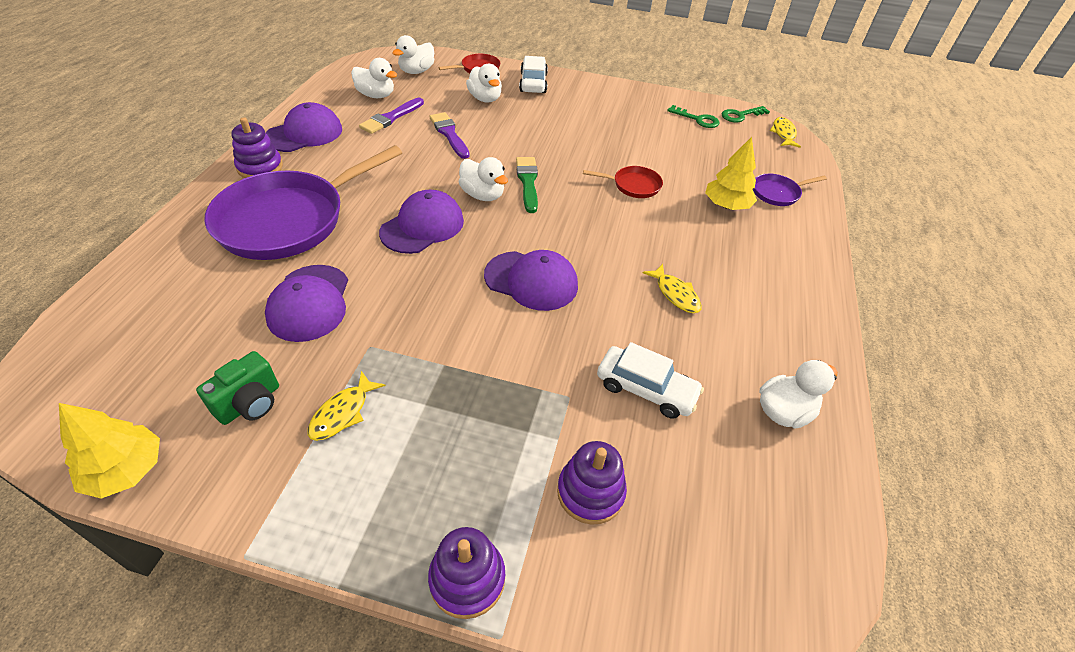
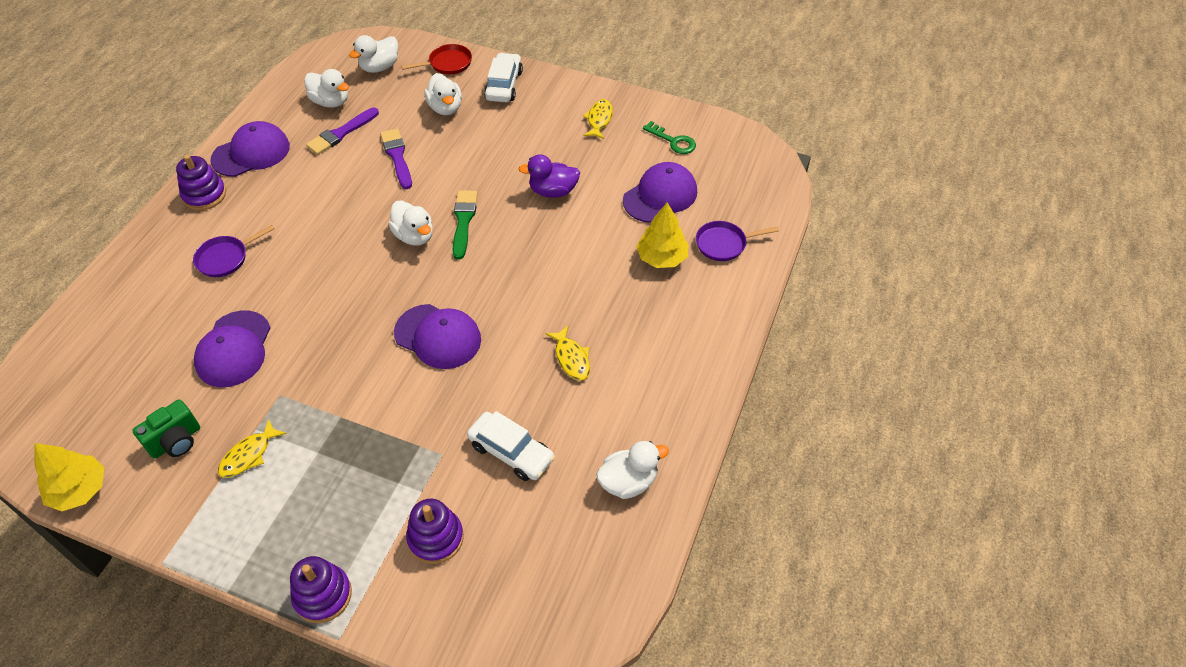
camera: 10 degrees right, 5 degrees up
purple pan [204,145,402,260] -> purple pan [193,225,275,277], size x0.43
purple cap [379,190,464,254] -> purple cap moved to [623,162,697,223]
red pan [583,166,663,198] -> none
green key [722,106,770,123] -> none
yellow fish [770,117,801,148] -> yellow fish moved to [583,99,613,139]
none -> purple duck [519,154,580,198]

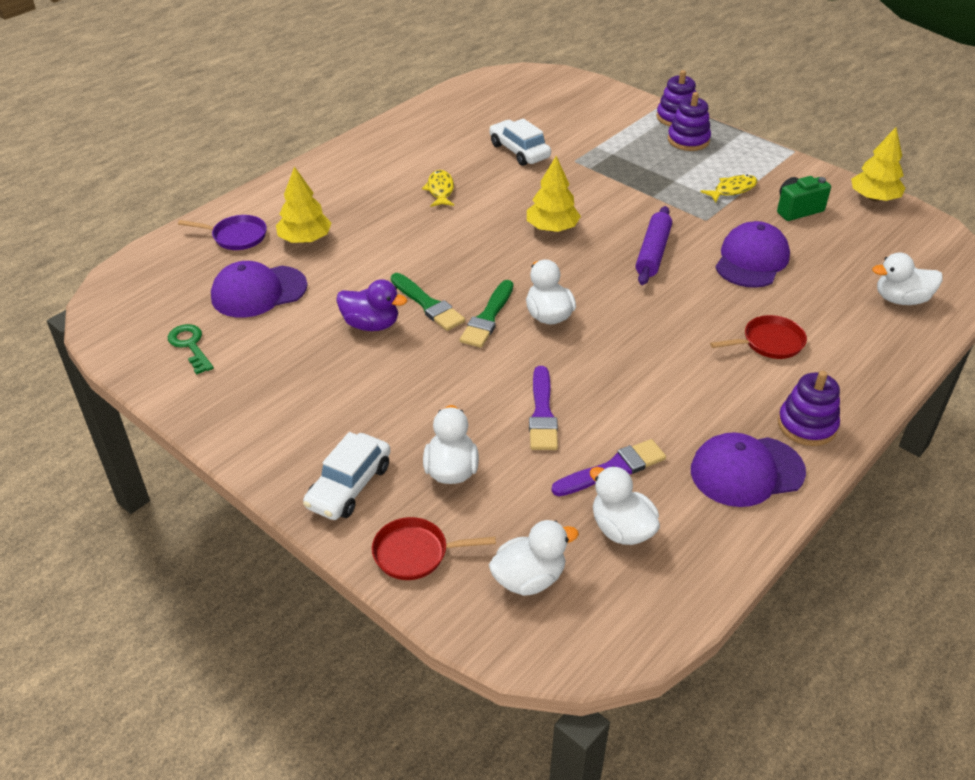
camera: 160 degrees left, 10 degrees down
purple pan [193,225,275,277] -> red pan [710,315,807,359]
purple cap [394,304,481,369] -> yellow tree [527,156,581,232]
purple stacking toy [406,499,464,564] -> purple stacking toy moved to [668,92,711,151]
yellow fish [583,99,613,139] -> none
white duck [596,441,669,499] -> white duck moved to [872,253,943,305]
none -> green brush [391,273,465,331]
none -> purple rolling pin [636,206,672,285]

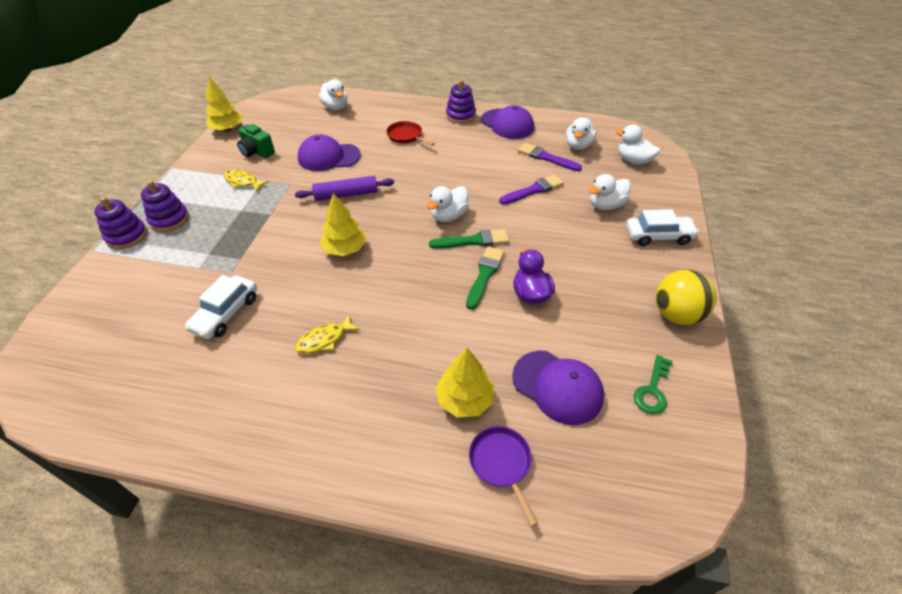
camera: 120 degrees left, 5 degrees up
red pan [372,517,496,580] -> none
none -> yellow ball [656,270,717,325]

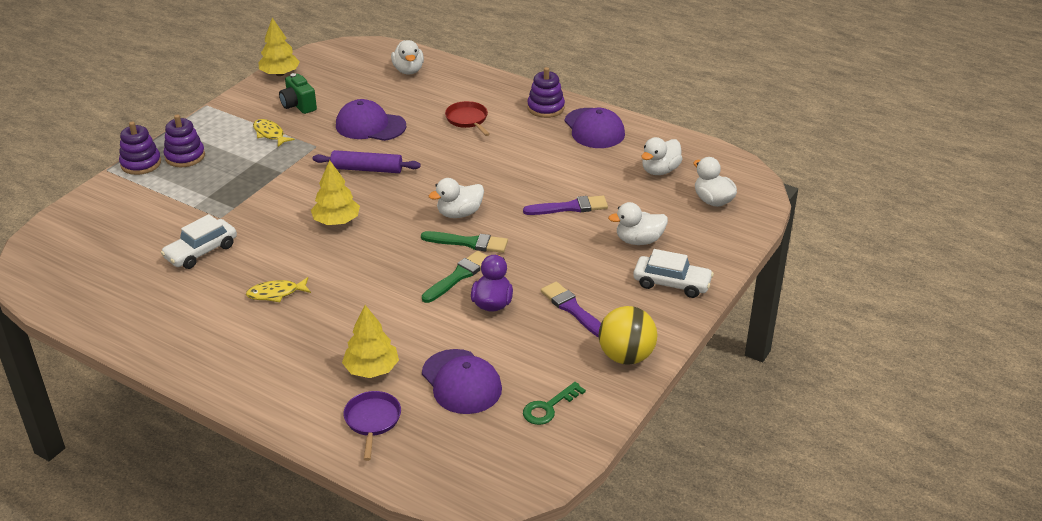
camera: 20 degrees right, 10 degrees down
purple brush [518,143,582,171] -> purple brush moved to [541,282,601,337]

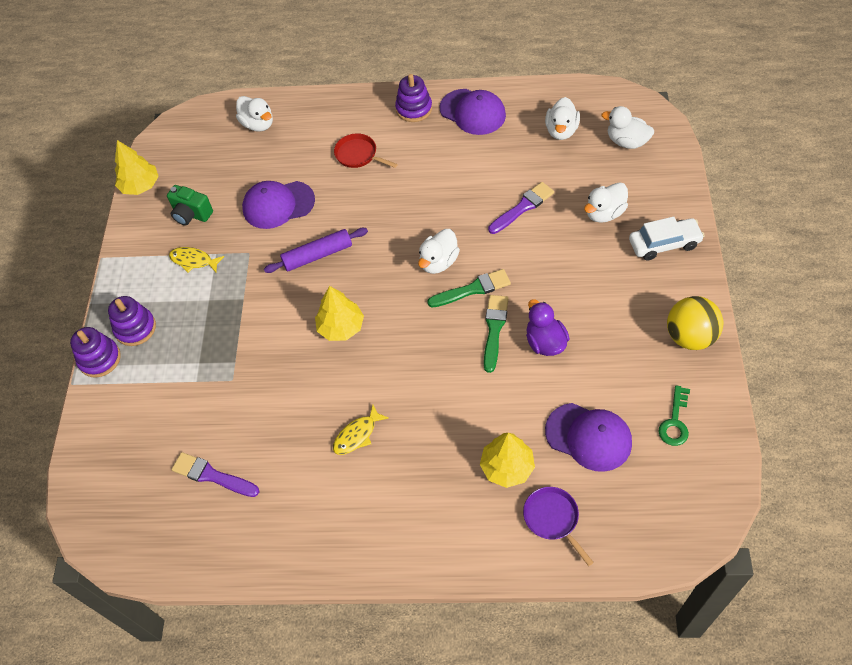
camera: 25 degrees left, 20 degrees up
white car [161,214,237,269] -> none
purple brush [541,282,601,337] -> purple brush moved to [171,452,260,497]

